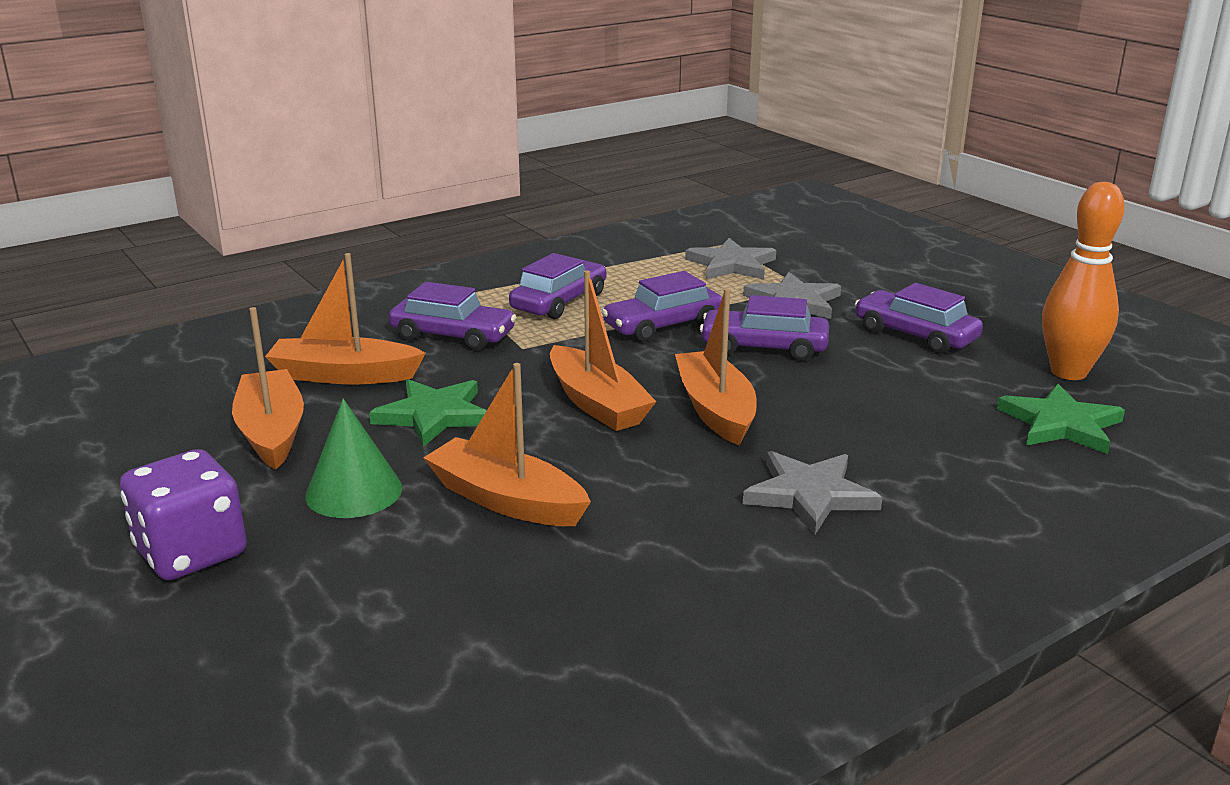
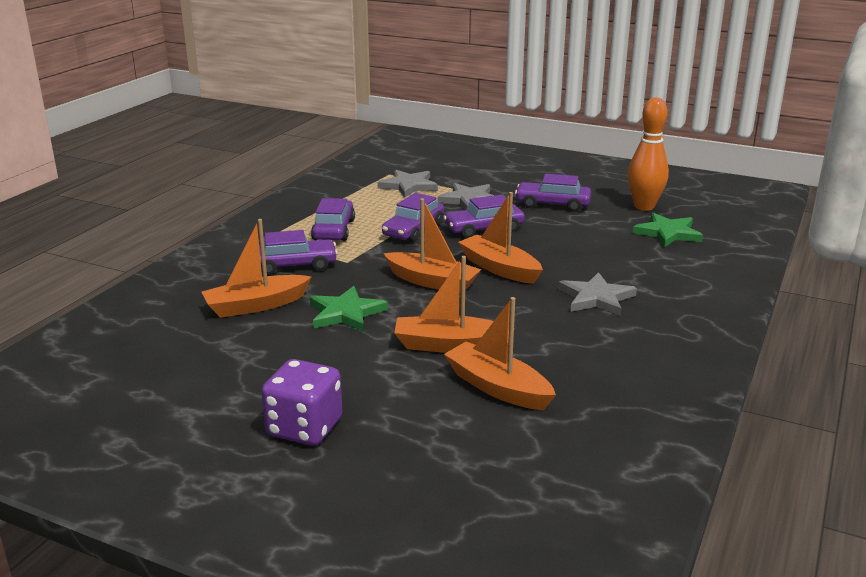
camera: 30 degrees left, 0 degrees up
orange boat [232,307,304,469] -> orange boat moved to [444,297,556,410]
green cone [305,399,402,518] -> none

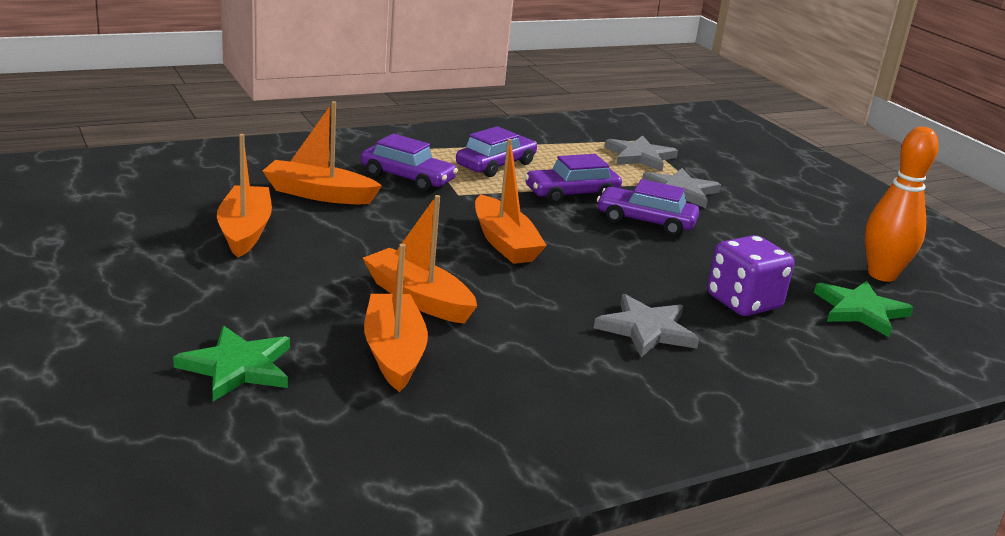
camera: 35 degrees right, 0 degrees up
purple dice [261,359,342,446] -> purple dice moved to [707,235,794,316]
green star [310,286,388,332] -> green star moved to [173,326,290,401]
orange boat [458,192,543,284] -> orange boat moved to [217,134,272,258]
purple car [515,174,591,212] -> none

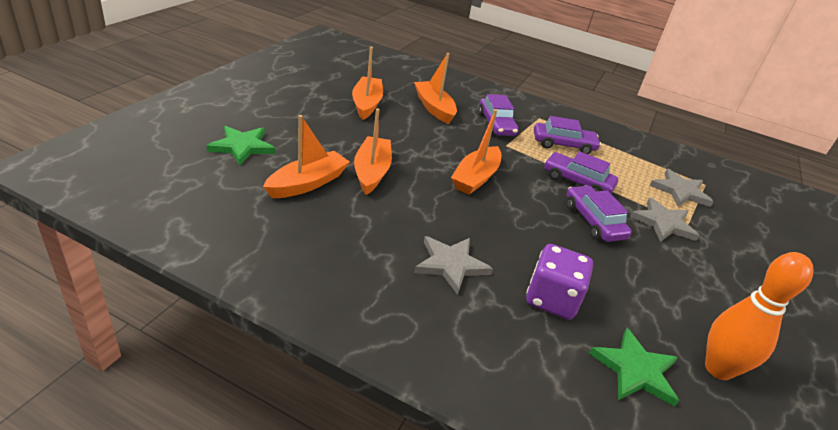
camera: 50 degrees right, 10 degrees up
orange boat [217,134,272,258] -> orange boat turned 45 degrees counterclockwise [352,47,383,120]

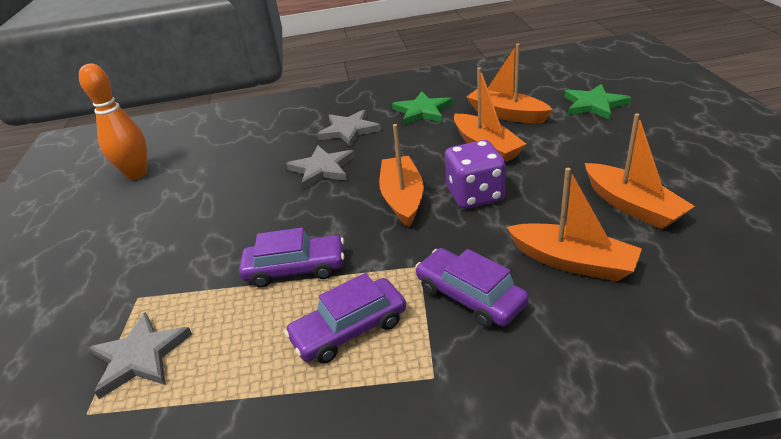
camera: 155 degrees right, 0 degrees up
orange boat [263,115,350,198] -> orange boat turned 120 degrees clockwise [467,43,553,123]
purple dice [526,244,593,320] -> purple dice moved to [445,140,506,209]
purple car [566,185,632,242] -> none
green star [589,328,679,407] -> green star moved to [392,91,453,125]
grey star [630,197,700,242] -> grey star moved to [286,145,355,189]

